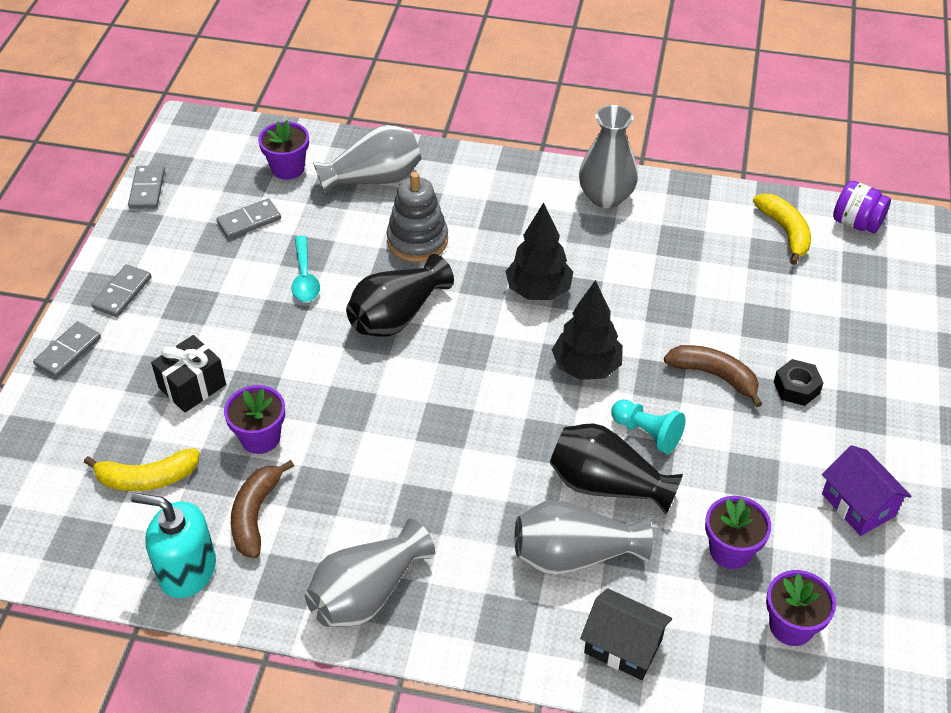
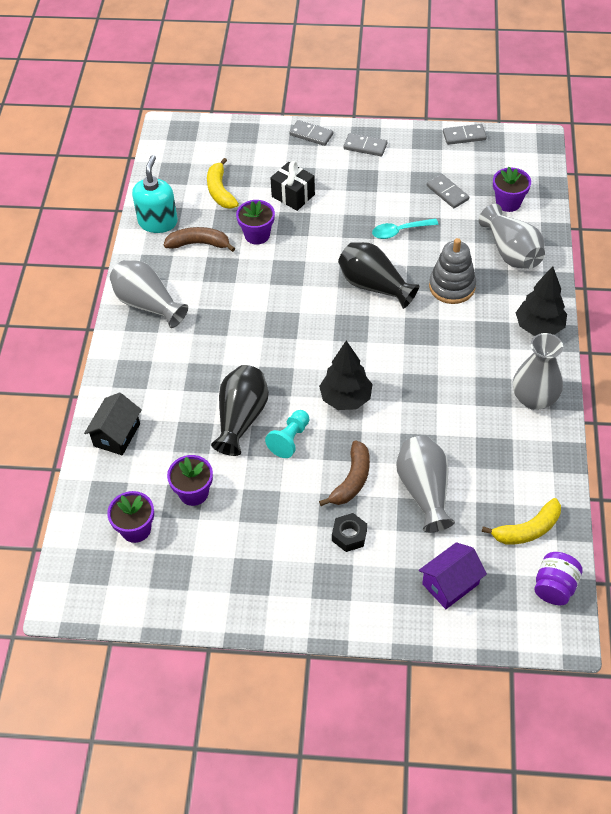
camera: 85 degrees right, 5 degrees up
black tree [505,202,573,300] -> black tree moved to [516,266,567,336]
grey vase [514,500,653,575] -> grey vase moved to [396,436,455,532]
purple house [822,445,912,536] -> purple house moved to [419,542,487,609]

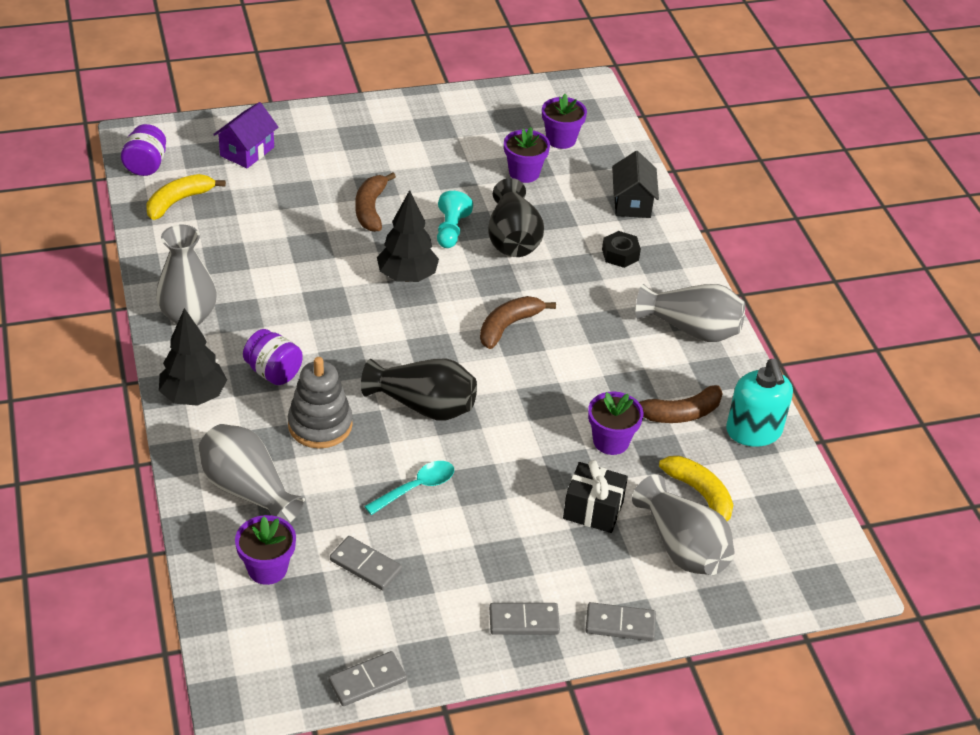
camera: 155 degrees right, 10 degrees down
black nut [332,513,367,552] -> black nut moved to [602,231,641,268]
grey vase [396,436,455,532] -> grey vase moved to [632,474,735,575]
none -> purple jar [243,329,303,385]
none -> brown banana [480,296,556,349]

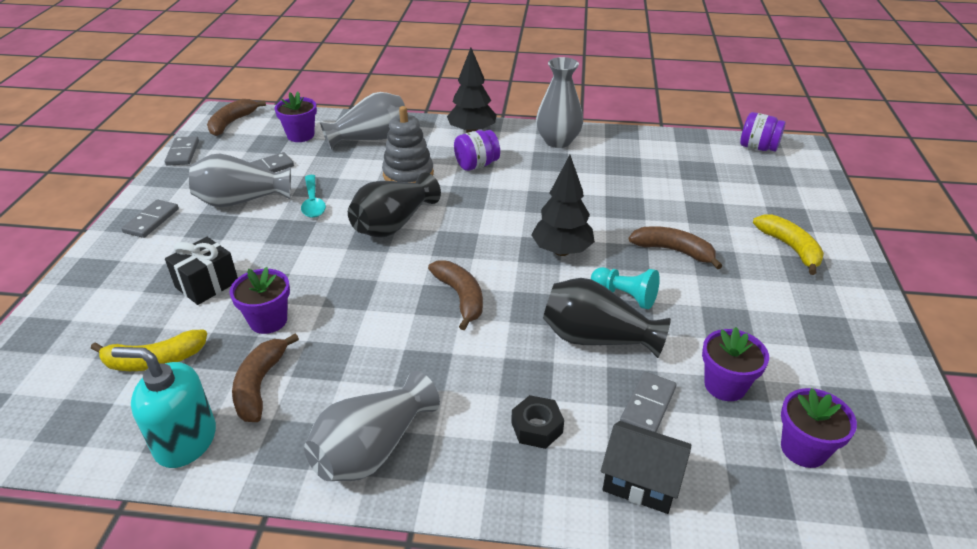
camera: 115 degrees right, 5 degrees down
yellow banana [146,174,226,220] -> yellow banana moved to [753,214,824,275]
purple house [213,102,278,168] -> none
grey domino [585,602,656,641] -> grey domino moved to [620,372,676,432]
grey vase [632,474,735,575] -> grey vase moved to [189,154,291,207]
none -> brown banana [207,99,266,136]

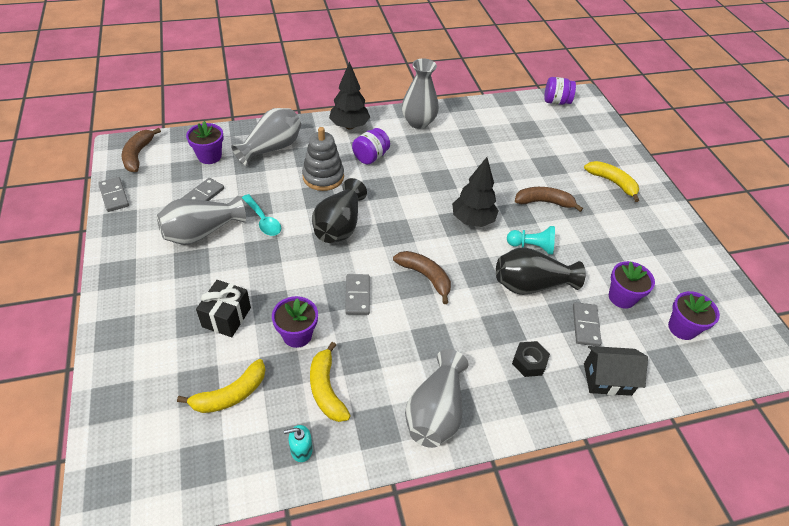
camera: 25 degrees left, 10 degrees up
turquoise soap dispenser [111,347,216,468] -> turquoise soap dispenser [284,425,313,462], size x0.50
grey domino [121,200,179,238] -> grey domino moved to [345,274,370,315]
brown banana [232,333,299,422] -> yellow banana [310,342,351,422]

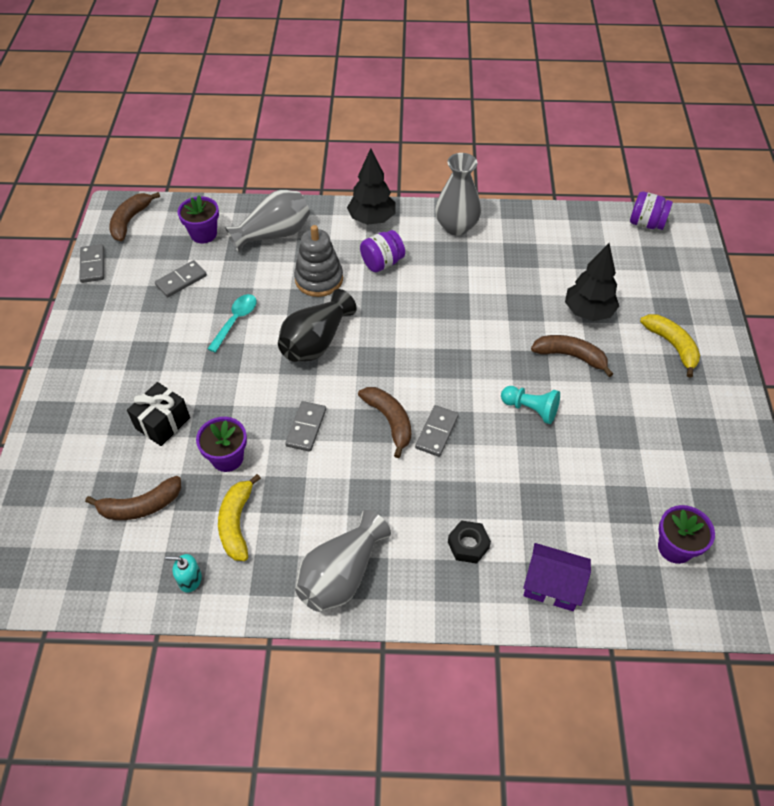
camera: 20 degrees right, 5 degrees up
grey vase [157,196,246,245] -> none
yellow banana [177,359,266,413] -> brown banana [85,476,181,520]
turquoise spoon [242,194,281,236] -> turquoise spoon turned 135 degrees counterclockwise [207,294,257,353]
black tree [452,157,499,227] -> black tree moved to [565,243,619,321]
black vase [496,247,586,295] -> none
grey domino [573,302,602,347] -> grey domino moved to [415,405,459,457]
black house [584,346,648,396] -> purple house [523,543,591,611]
purple flower pot [609,261,655,309] -> none

